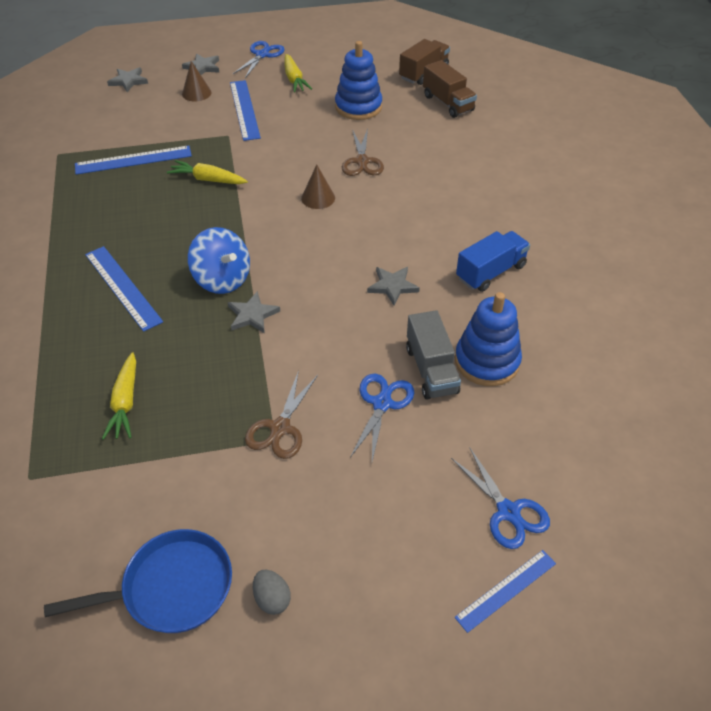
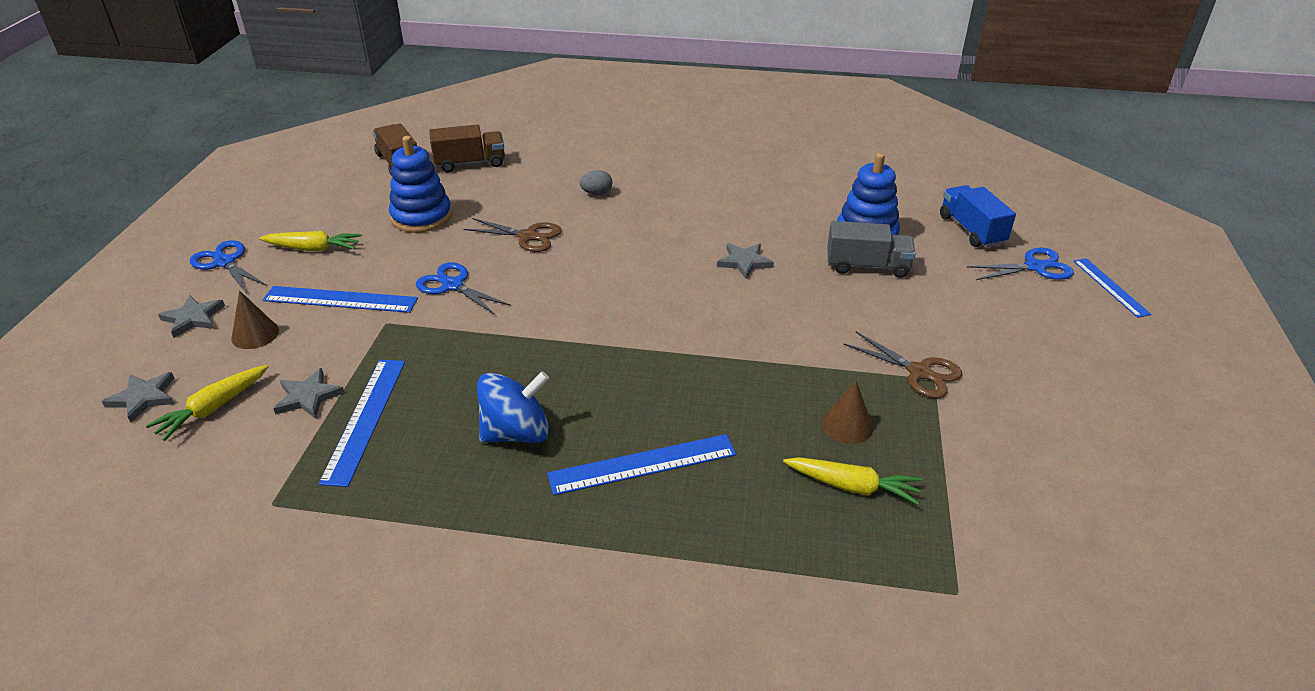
camera: 70 degrees left, 10 degrees down
blue pan [44,529,232,633] -> none
yellow carrot [167,160,248,184] -> yellow carrot moved to [146,365,269,441]
blue spinning top [188,227,250,294] -> blue spinning top moved to [477,371,549,443]
grey star [227,291,280,333] -> grey star moved to [273,368,345,419]
grey egg [253,570,291,615] -> grey egg moved to [580,170,612,195]
brown cone [301,164,335,209] -> brown cone moved to [822,380,873,444]
blue scissors [350,374,414,461] -> blue scissors moved to [416,262,511,315]
blue truck [456,231,530,292] -> blue truck moved to [940,185,1016,248]

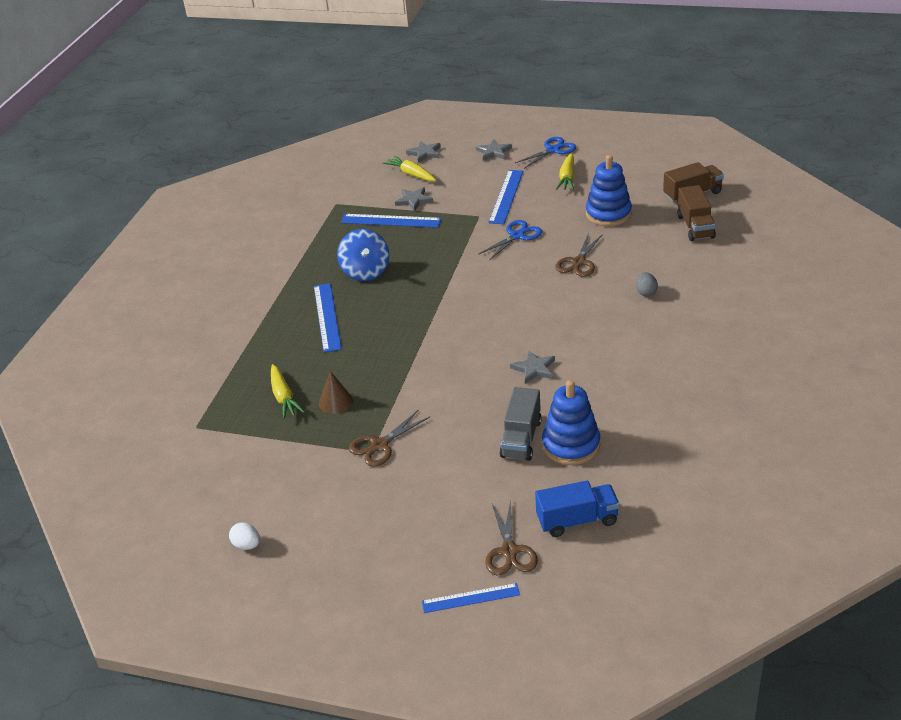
camera: 100 degrees right, 0 degrees up
brown cone [231,291,279,349] -> none
yellow carrot [783,457,922,505] -> yellow carrot turned 45 degrees counterclockwise [271,364,305,419]
blue scissors [967,248,1074,280] -> brown scissors [485,499,538,576]
none -> white egg [229,523,260,550]

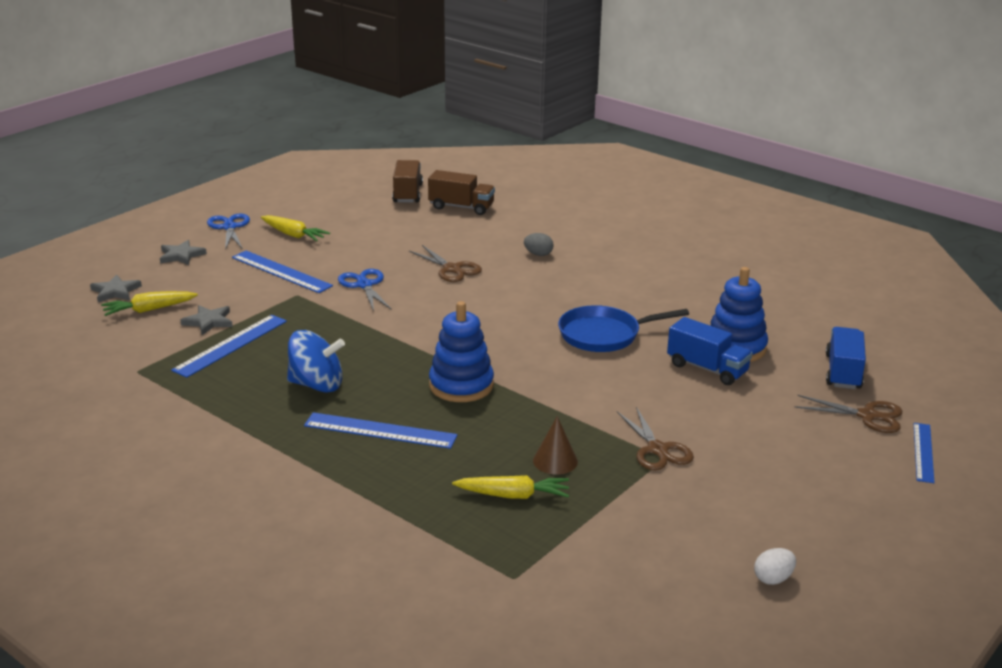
camera: 70 degrees left, 10 degrees down
grey truck [499,387,542,461] -> blue truck [667,317,752,385]
grey star [510,350,555,384] -> blue pan [558,305,689,352]
blue stacking toy [586,155,632,226] -> blue stacking toy moved to [429,301,494,402]

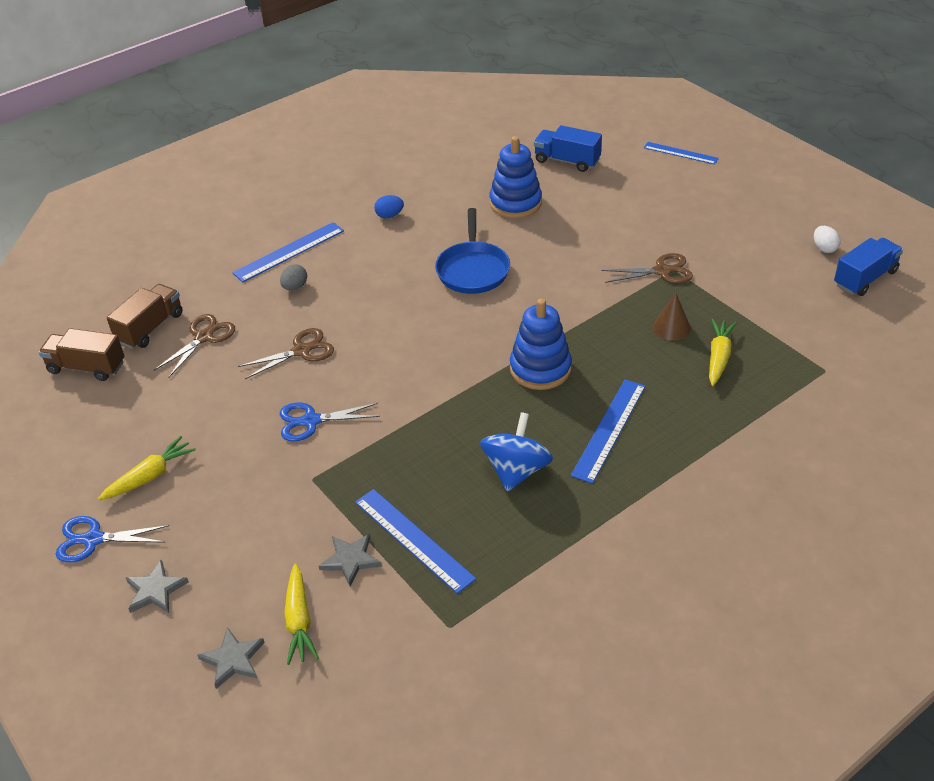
camera: 75 degrees left, 15 degrees up
blue ruler [232,250,333,293] -> blue ruler moved to [232,222,344,282]
blue truck [667,317,752,385] -> blue truck moved to [834,238,903,296]
brown scissors [795,395,902,433] -> brown scissors moved to [154,314,235,378]
none -> blue egg [374,195,404,218]

